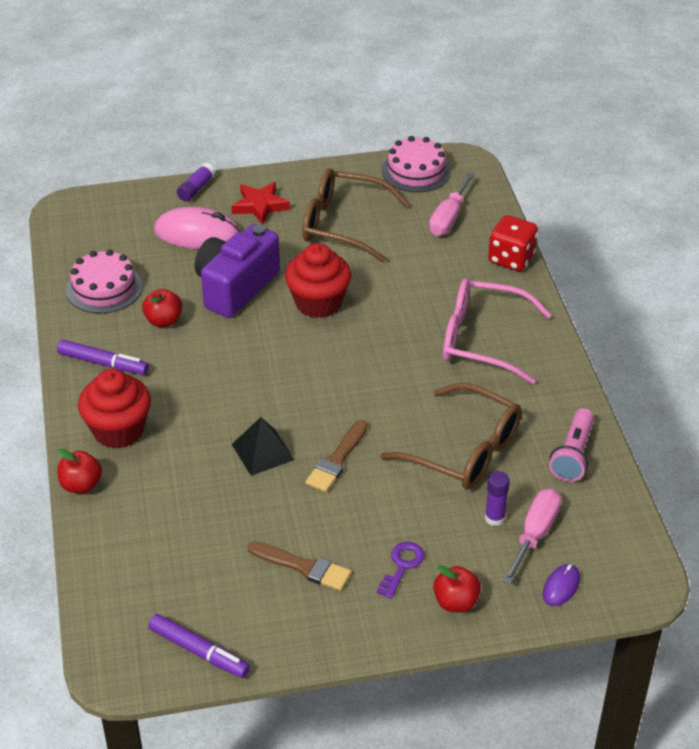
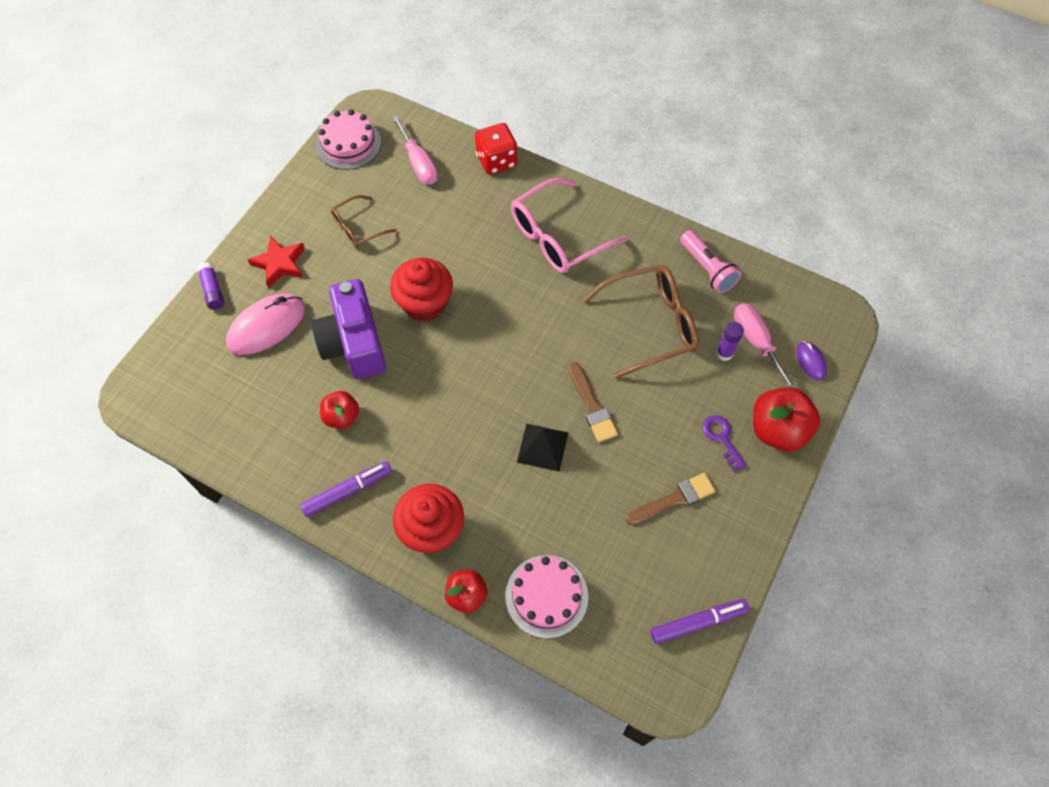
camera: 50 degrees left, 20 degrees up
pink cake [66,249,142,313] -> pink cake moved to [505,555,588,639]
brown glasses [302,168,409,262] -> brown glasses [331,195,397,248], size x0.57
red apple [433,565,481,612] -> red apple [753,387,820,451], size x1.65

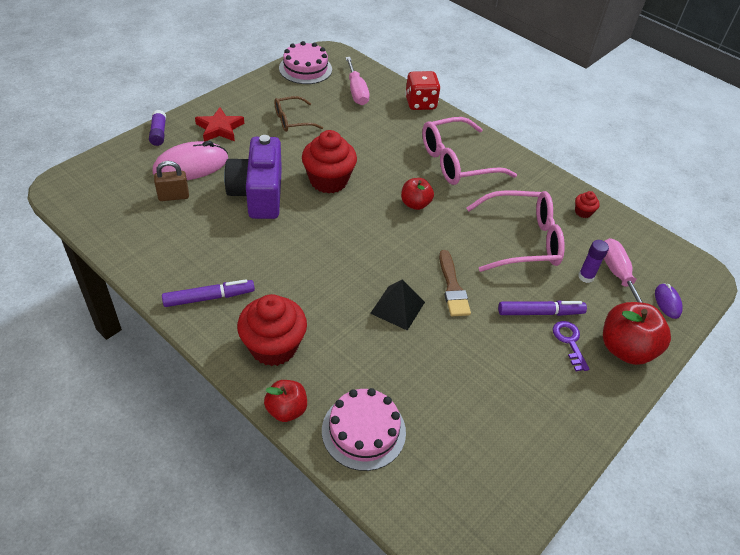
camera: 10 degrees right, 15 degrees down
red apple [320,391,359,429] -> red apple moved to [401,178,434,210]
brown glasses [583,265,699,379] -> pink glasses [466,190,565,272]
brown brush [626,473,716,525] -> none
purple marker [650,599,749,644] -> purple marker moved to [498,300,587,316]
pink flashlight [680,230,741,293] -> red cupcake [575,191,600,218]
none -> brown padlock [154,161,189,201]

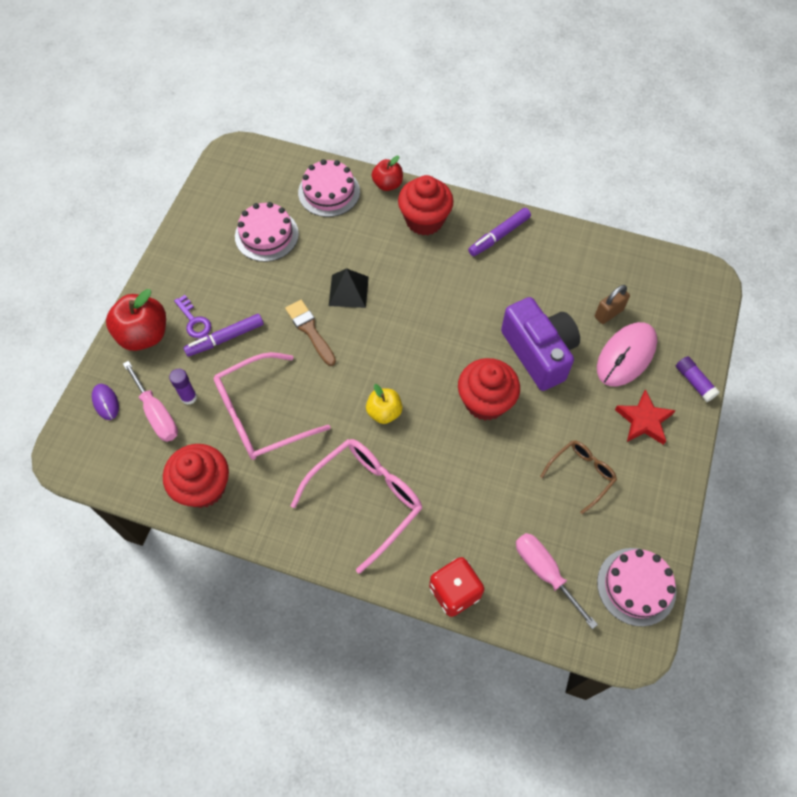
camera: 160 degrees right, 15 degrees up
red apple [401,178,434,210] -> yellow apple [366,384,403,424]
red cupcake [575,191,600,218] -> red cupcake [163,444,229,508], size x2.26
none -> pink cake [235,202,299,262]

